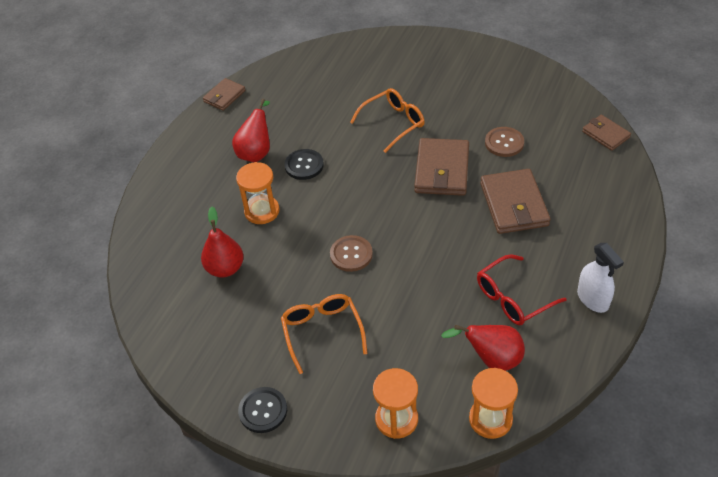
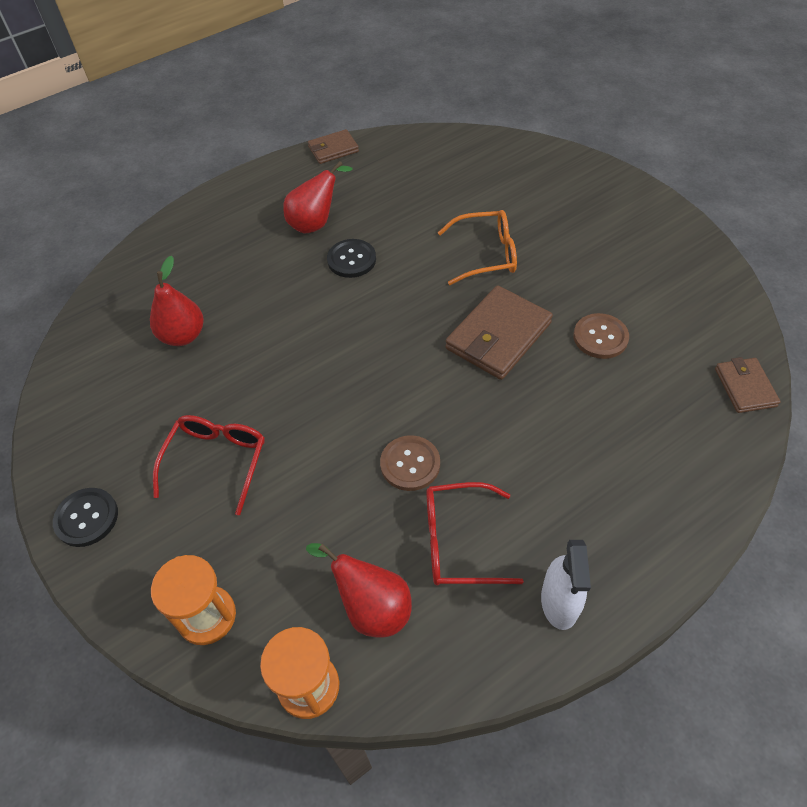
camera: 30 degrees right, 5 degrees up
orange hourglass [236,162,279,224] -> none
orange glasses [281,294,367,374] -> red glasses [153,415,265,515]
brown button [330,235,373,272] -> brown button moved to [380,435,440,491]
brown wallet [480,169,551,234] -> none

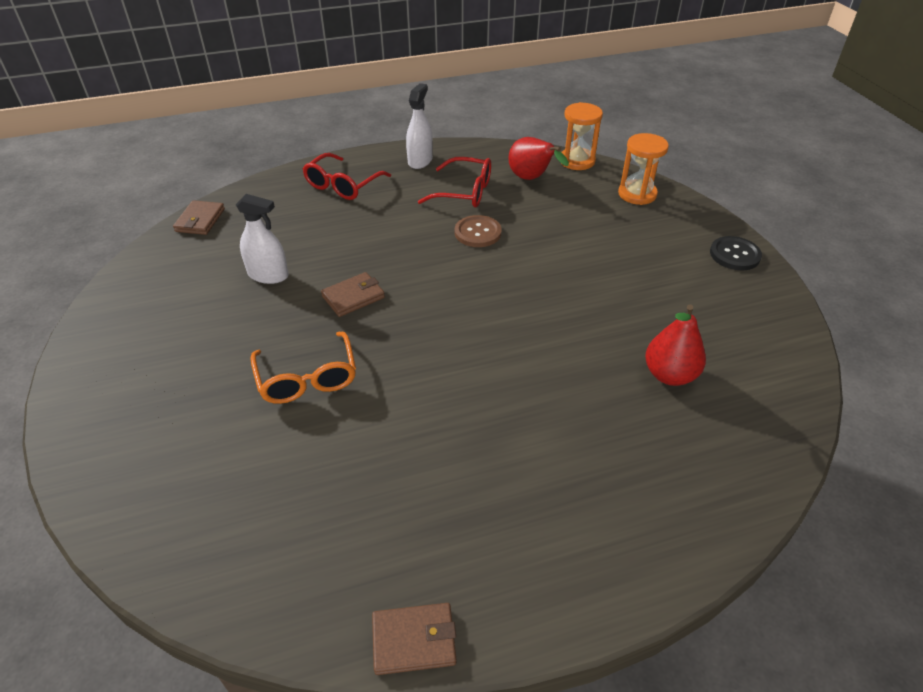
camera: 165 degrees left, 10 degrees down
red glasses [153,415,265,515] -> red glasses moved to [303,153,391,200]
red pear [283,161,353,234] -> none
black button [327,239,376,278] -> none
orange glasses [438,210,517,285] -> orange glasses turned 120 degrees counterclockwise [250,332,356,404]
brown wallet [445,285,553,380] -> brown wallet [321,272,385,317], size x0.58
brown button [573,313,629,359] -> white spray bottle [236,194,289,284]

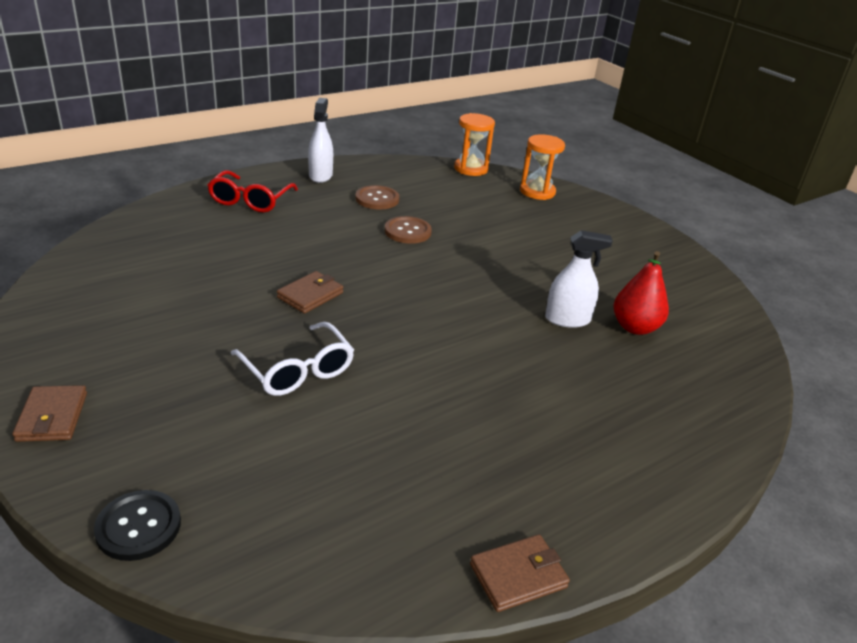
camera: 20 degrees left, 10 degrees down
brown wallet [173,200,225,235] -> brown wallet moved to [12,385,87,442]
white spray bottle [236,194,289,284] -> white spray bottle moved to [545,230,613,328]
orange glasses [250,332,356,404] -> white glasses [231,322,354,396]
red glasses [418,157,491,207] -> brown button [356,185,399,210]
red pear [508,137,569,180] -> none
black button [710,236,762,270] -> black button moved to [94,490,181,561]

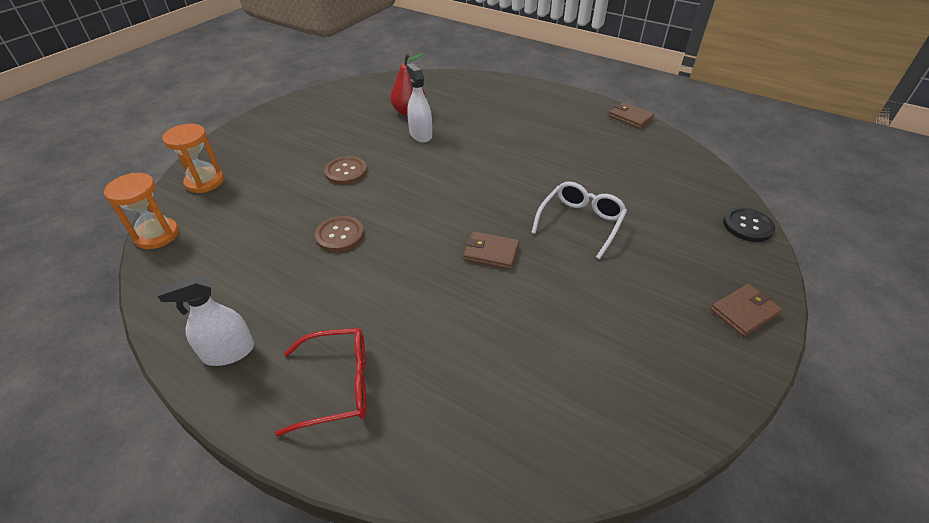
camera: 110 degrees left, 10 degrees up
brown button [356,185,399,210] -> brown button moved to [324,156,367,185]

